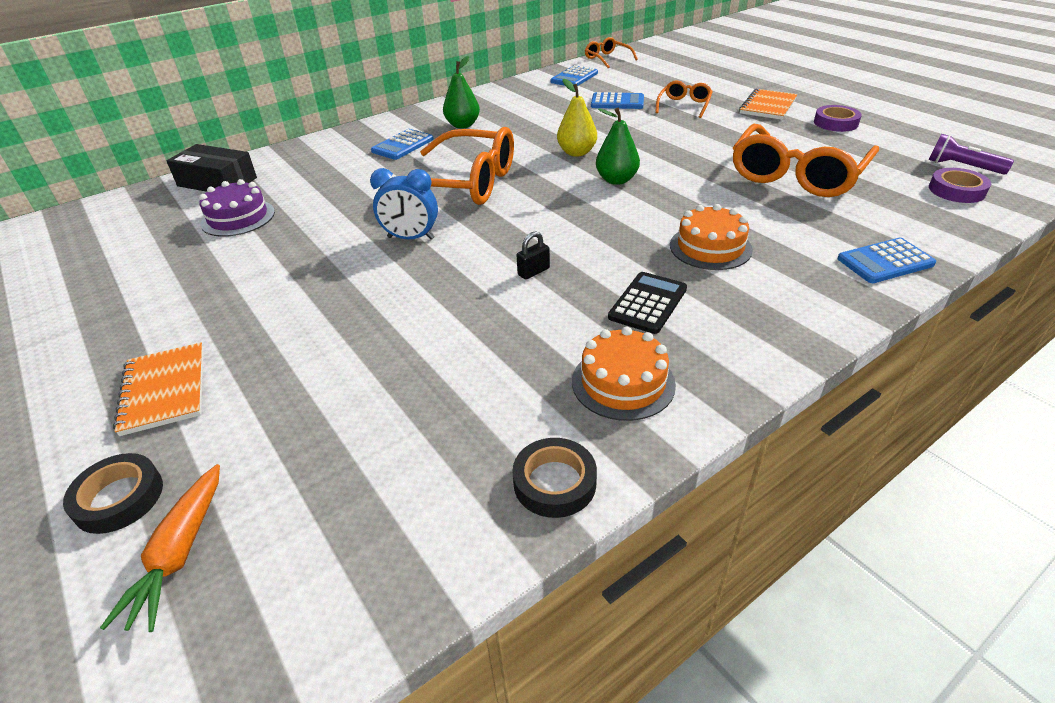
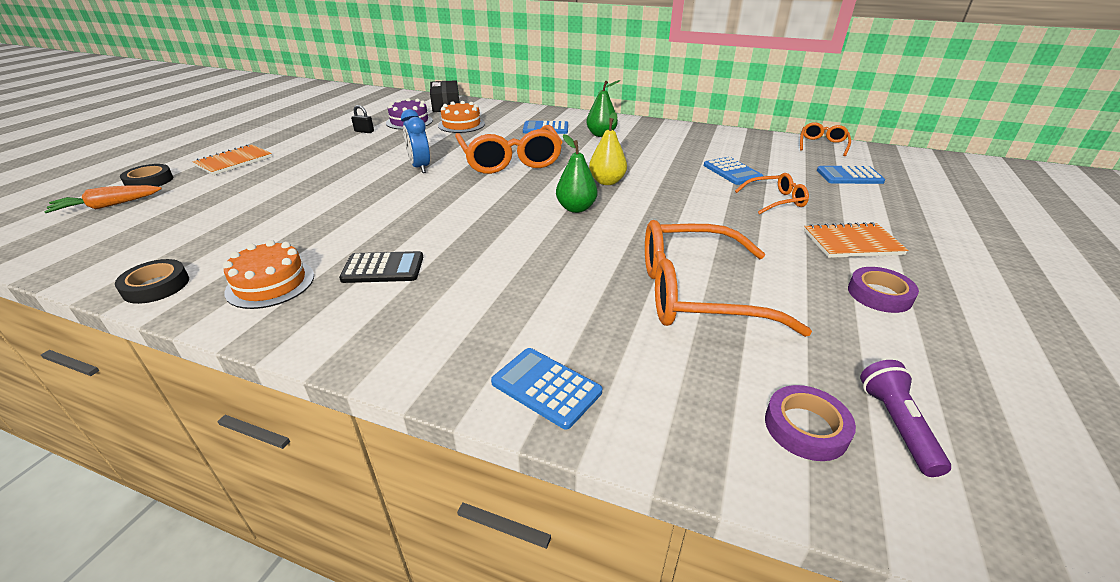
camera: 55 degrees right, 5 degrees down
black padlock [516,231,550,279] -> black padlock moved to [351,105,374,133]
blue calculator [550,65,598,86] -> blue calculator moved to [817,166,885,184]
orange cake [670,204,753,270] -> orange cake moved to [438,101,485,133]

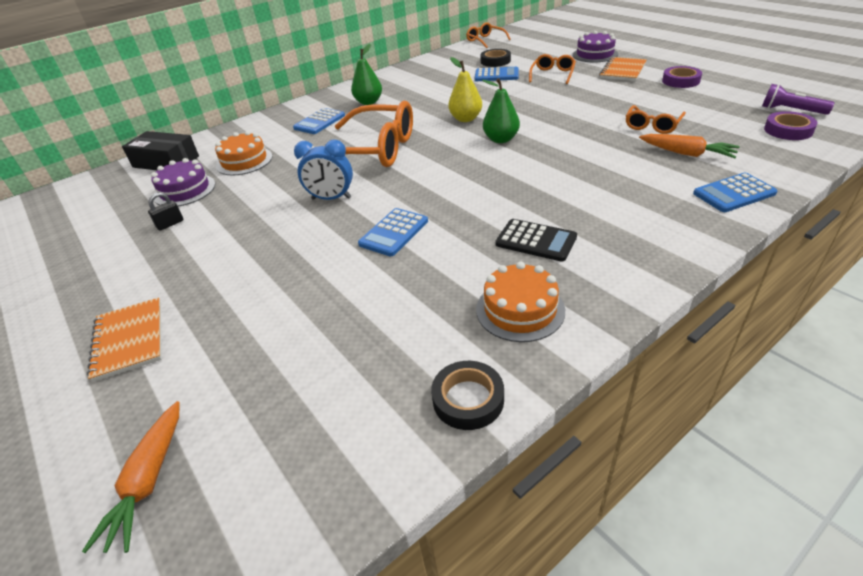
camera: 55 degrees left, 5 degrees up
black tape [120,164,173,187] -> black tape moved to [480,49,511,67]
black calculator [339,251,423,283] -> black calculator turned 90 degrees clockwise [495,219,577,261]
orange glasses [645,220,812,337] -> orange glasses [626,105,686,134], size x0.49
blue calculator [817,166,885,184] -> blue calculator moved to [358,208,428,257]
none -> purple cake [572,31,618,63]
none -> orange carrot [639,134,740,158]

